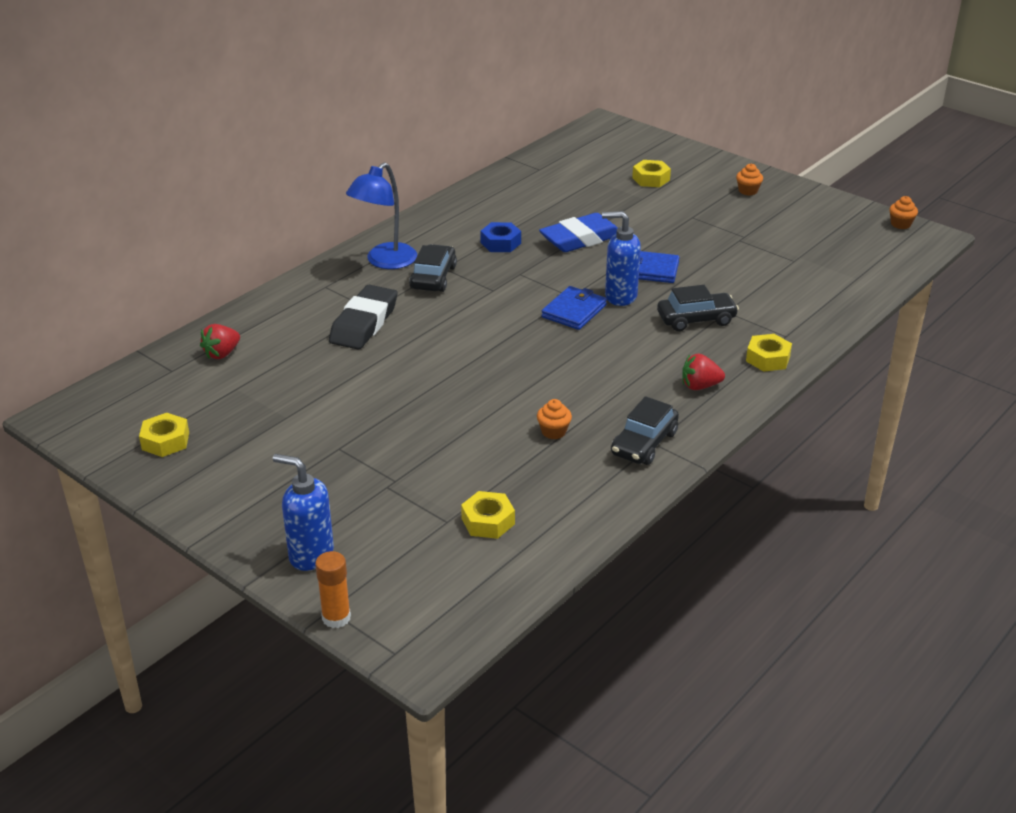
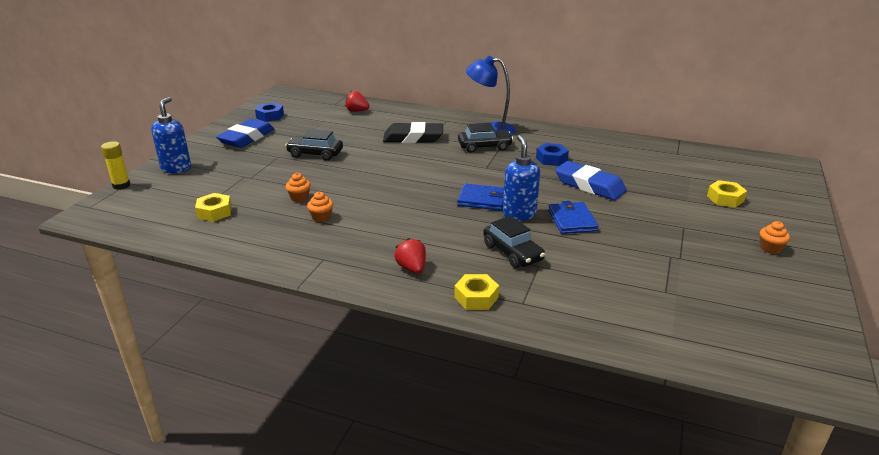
camera: 70 degrees right, 5 degrees down
yellow nut [139,413,189,457] -> blue nut [255,102,284,122]
orange glue stick [315,551,351,628] -> yellow glue stick [101,141,130,190]
black car [611,396,679,465] -> black car moved to [285,129,343,161]
orange cupcake [889,196,918,229] -> orange cupcake moved to [286,173,311,202]
none -> blue eraser [216,119,274,148]

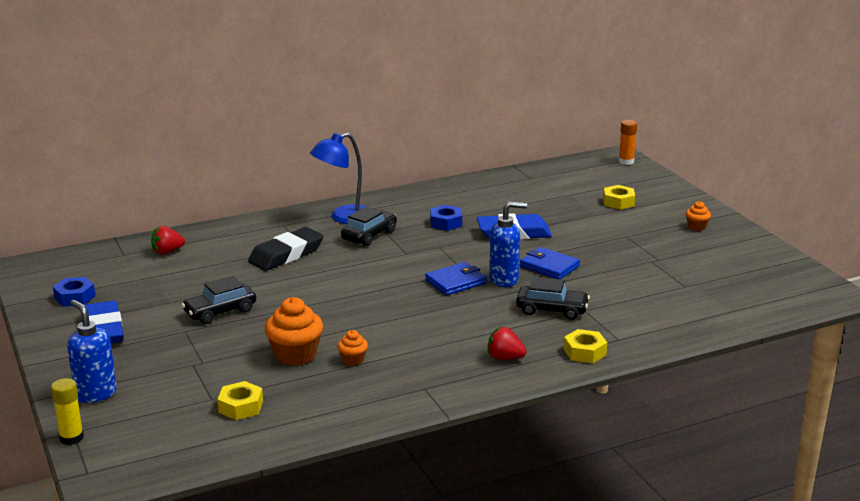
camera: 45 degrees left, 5 degrees down
orange cupcake [286,173,311,202] -> orange cupcake [265,297,323,366], size x1.90
blue soap dispenser [503,135,540,221] -> blue soap dispenser turned 135 degrees clockwise [489,201,527,287]
none -> orange glue stick [618,120,637,165]

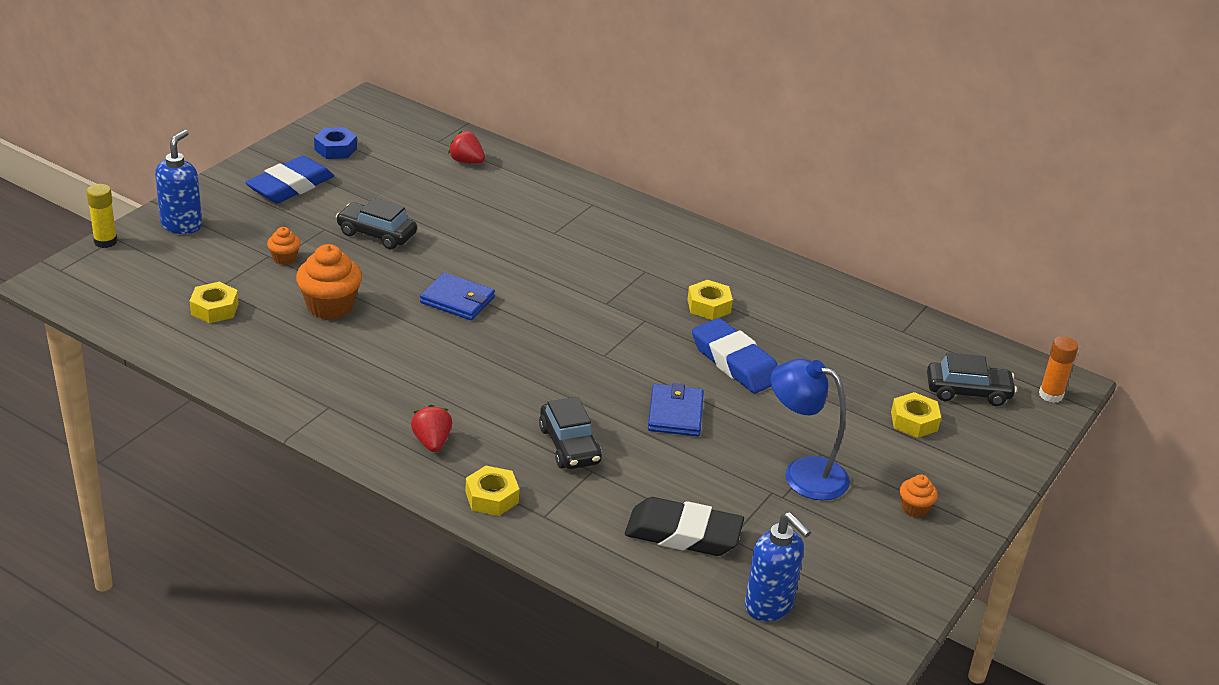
camera: 55 degrees right, 10 degrees up
black eraser [248,227,323,271] -> black eraser moved to [625,497,744,556]
blue lamp [310,133,367,224] -> blue lamp moved to [770,359,850,500]
orange cupcake [337,330,368,366] -> orange cupcake moved to [267,227,301,265]
black car [341,207,397,246] -> black car moved to [927,352,1017,406]
blue wallet [425,262,487,295] -> blue wallet moved to [420,273,495,320]
blue nut [430,205,462,231] -> yellow nut [687,280,733,320]
blue soap dispenser [489,201,527,287] -> blue soap dispenser moved to [745,512,811,621]

